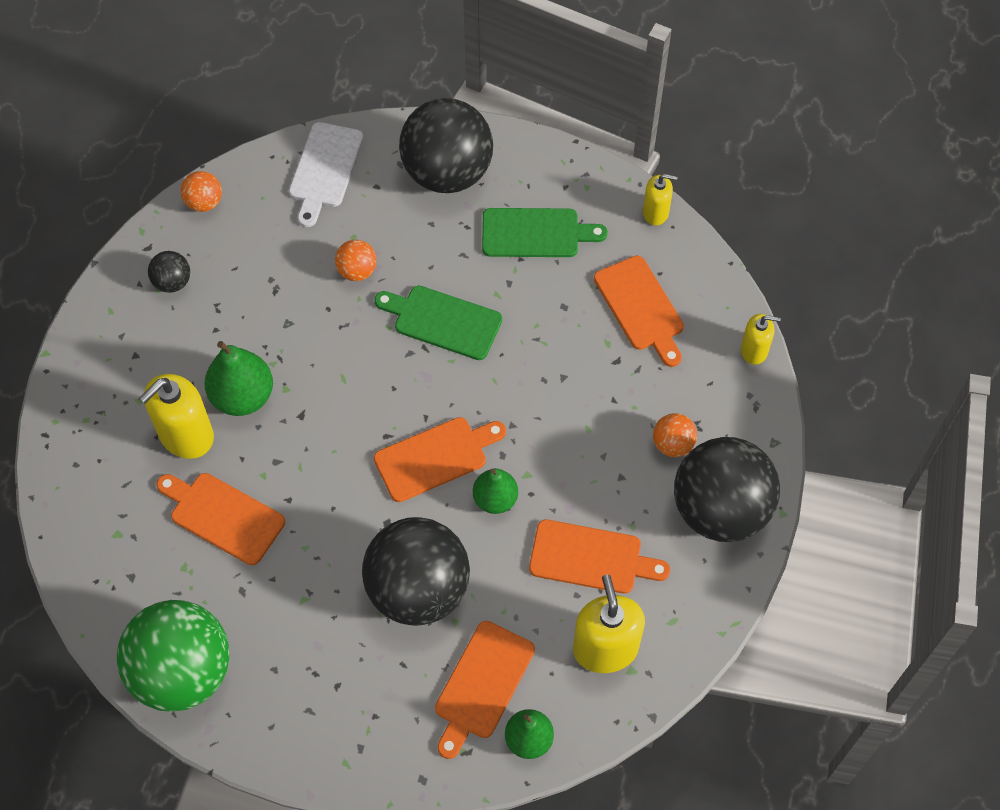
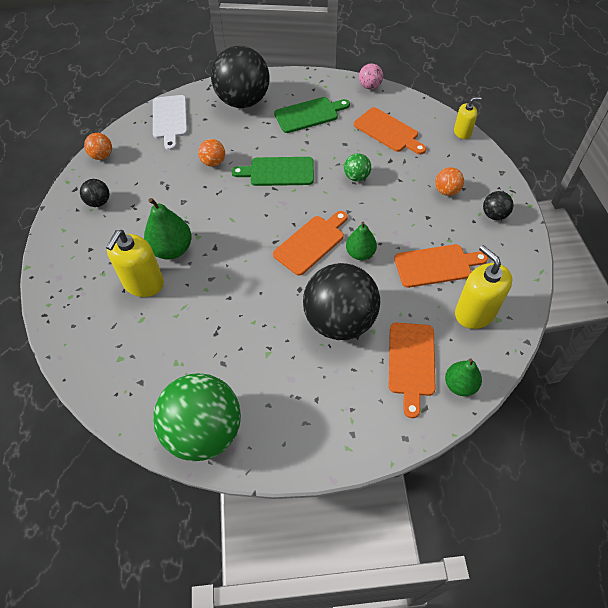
camera: 20 degrees left, 5 degrees down
orange cutting board [157,473,285,565] -> none
yellow soap dispenser [643,174,678,225] -> pink ball [359,63,383,90]
black ball [674,437,780,542] -> black ball [483,191,514,220], size x0.43
none -> green ball [344,153,371,182]

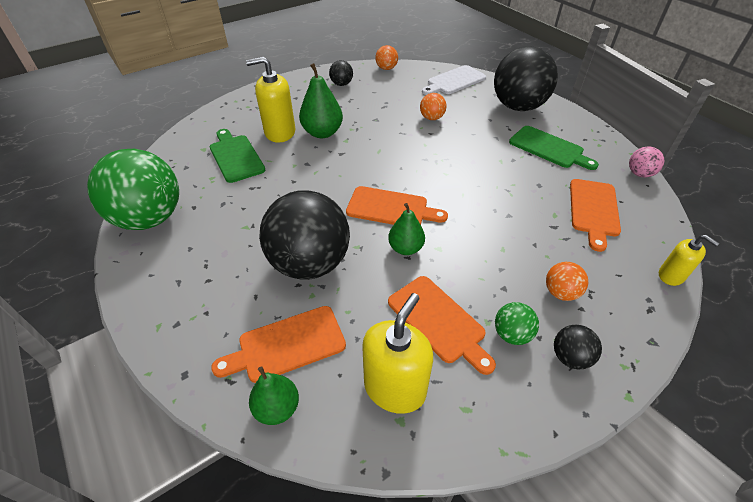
camera: 60 degrees right, 10 degrees down
green cutting board [231,157,314,186] -> green cutting board moved to [210,129,265,183]
green ball [344,153,371,182] -> green ball moved to [495,302,539,345]

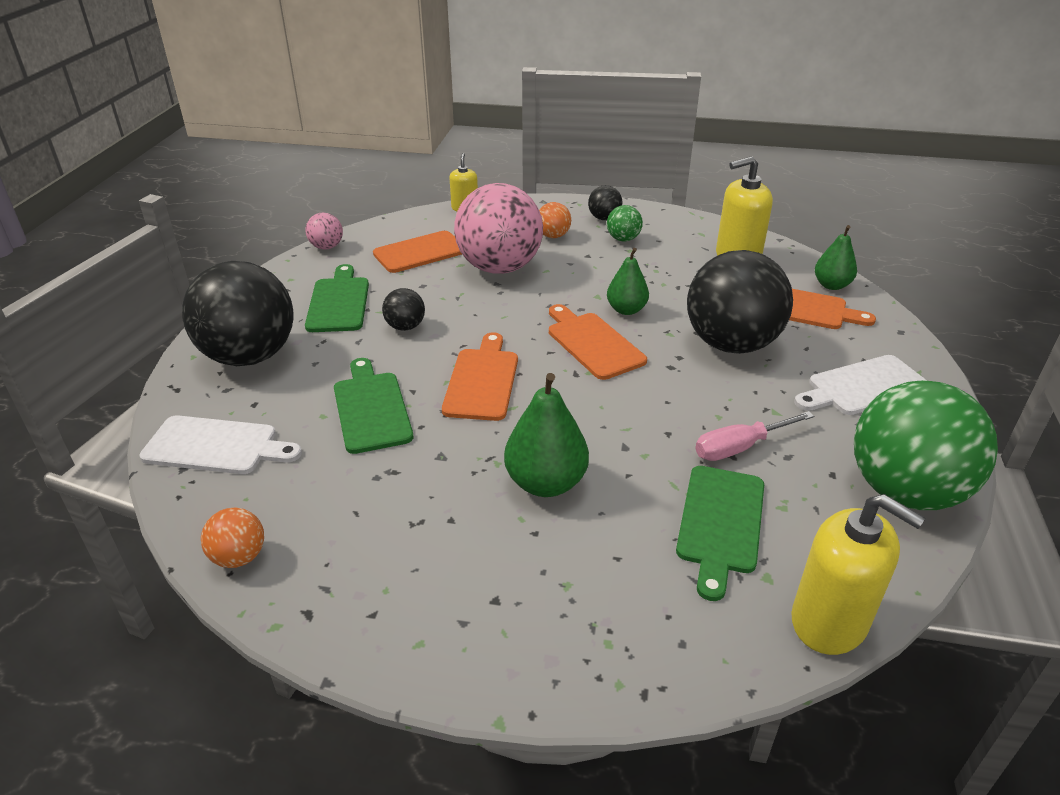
camera: 135 degrees left, 10 degrees down
yellow soap dispenser [246,57,296,143] -> yellow soap dispenser moved to [791,494,925,655]
black ball [329,60,353,86] -> black ball moved to [382,288,425,331]
orange cutting board [388,276,496,375] -> orange cutting board moved to [442,332,518,421]
orange ball [420,93,447,120] -> green cutting board [334,358,413,454]
none -> pink ball [454,183,543,274]
none -> pink screwdriver [695,411,814,461]
none -> white cutting board [794,355,927,415]

